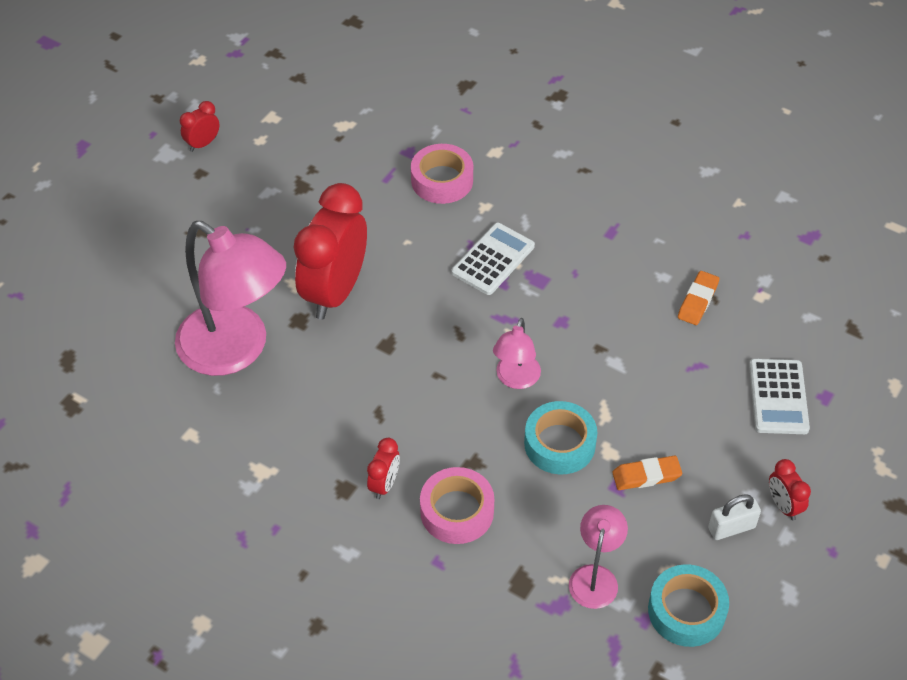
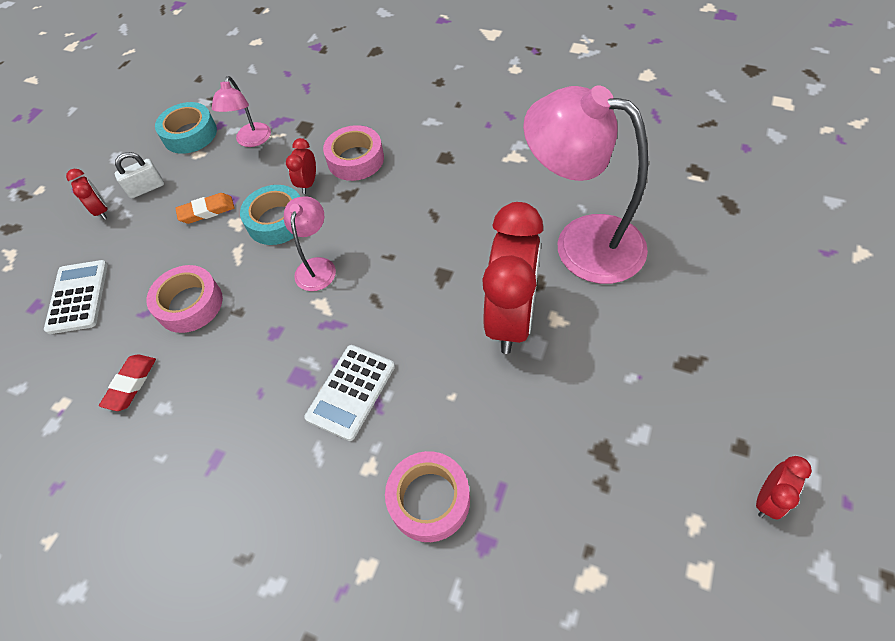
camera: 175 degrees right, 5 degrees up
red clock [367,438,400,499] -> red clock moved to [286,138,316,194]
orange eraser [678,271,719,325] -> red eraser [99,354,156,411]
none -> pink tape [146,265,223,333]

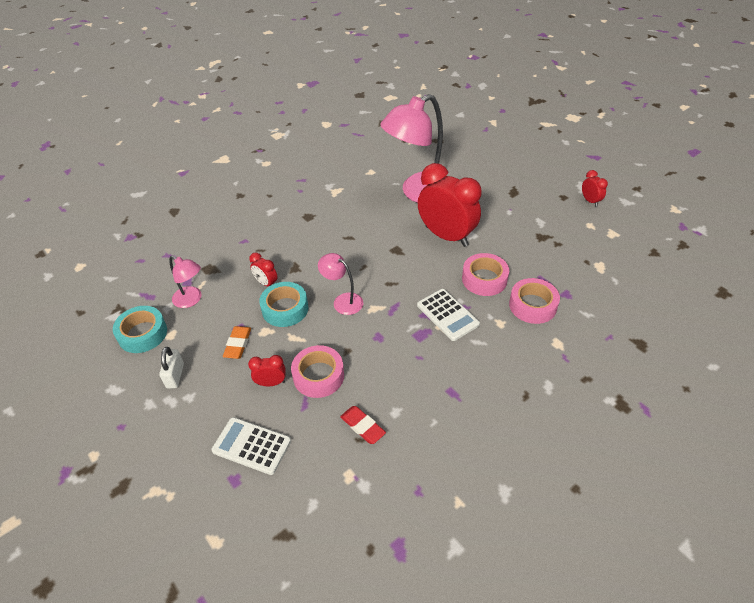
camera: 65 degrees left, 10 degrees down
red clock [66,169,108,220] -> red clock moved to [248,355,285,386]
pink tape [323,125,384,181] -> pink tape moved to [462,253,509,296]

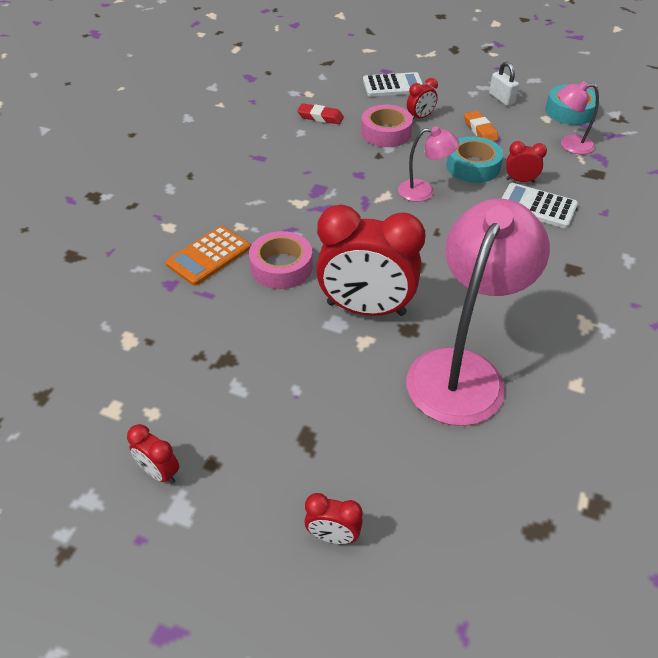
camera: 150 degrees right, 0 degrees up
white calculator [417,289,480,341] -> white calculator moved to [501,183,578,228]
pink tape [509,278,560,324] -> orange calculator [165,226,251,286]
none -> red clock [304,493,363,544]

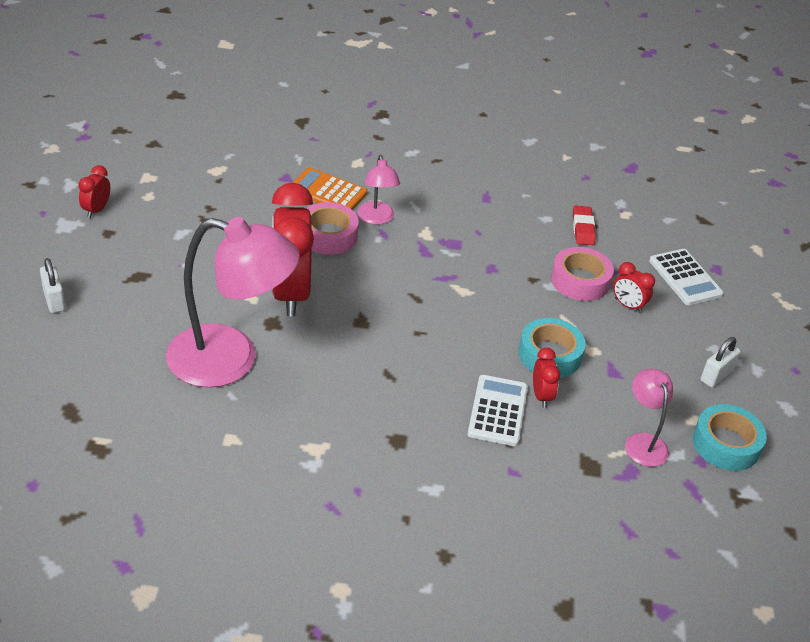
camera: 70 degrees right, 5 degrees down
red clock [304,493,363,544] -> white padlock [40,258,66,313]
pink lamp [398,126,459,202] -> pink lamp moved to [358,155,400,225]
orange eraser [464,111,499,142] -> none

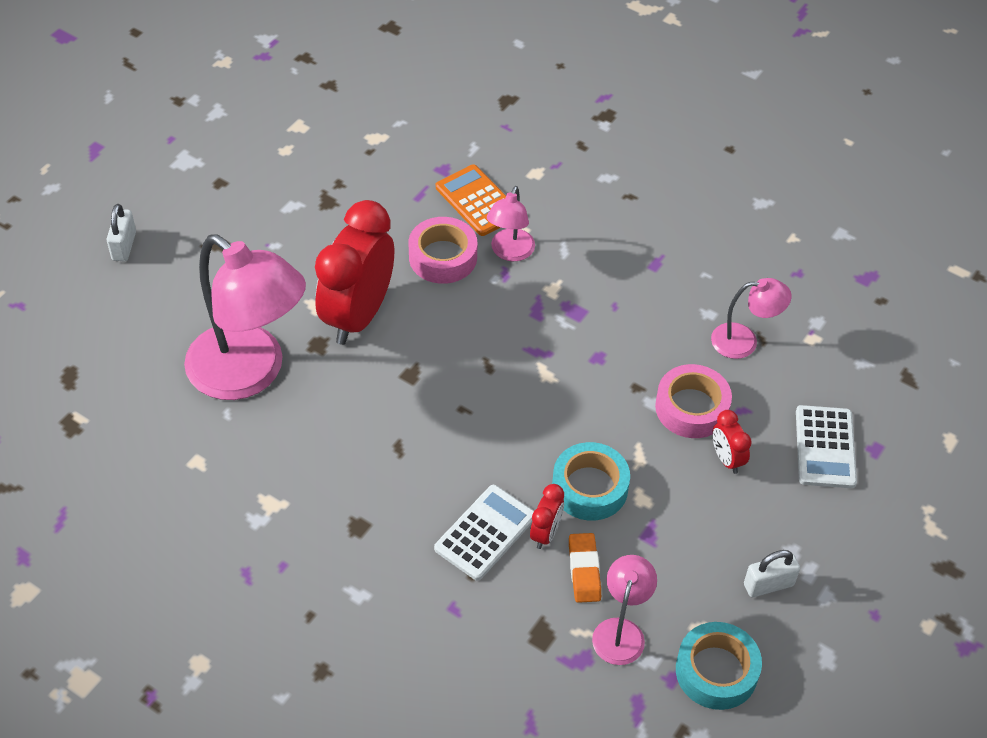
camera: 30 degrees right, 10 degrees up
red clock [78,165,110,218] -> none
red eraser [573,206,596,245] -> pink lamp [711,278,791,359]
none -> orange eraser [569,533,601,603]

